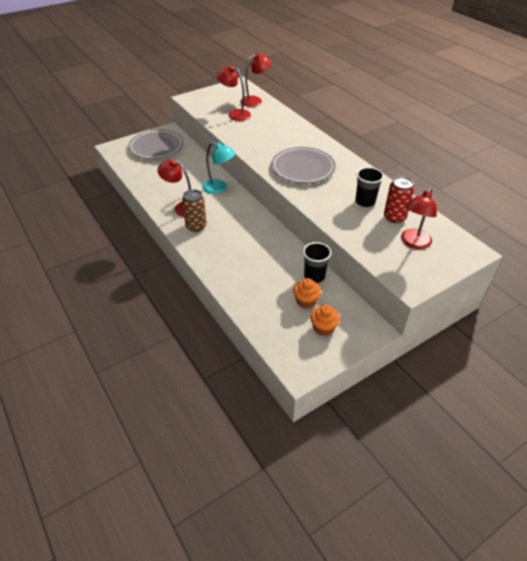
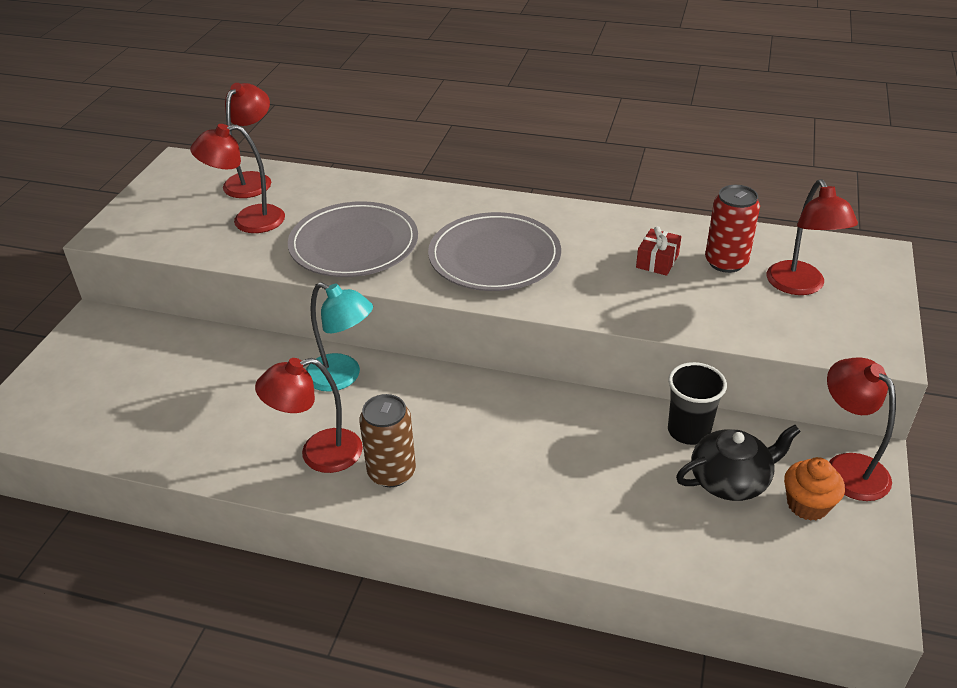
camera: 40 degrees left, 5 degrees down
grey plate [128,129,184,159] -> grey plate moved to [288,201,418,277]
turquoise lamp [202,142,235,194] -> turquoise lamp turned 45 degrees clockwise [306,282,373,392]
orange cupcake [293,278,321,309] -> black teapot [676,425,801,501]
black cup [355,167,384,207] -> red gift [636,226,681,276]
none -> red lamp [827,357,896,501]

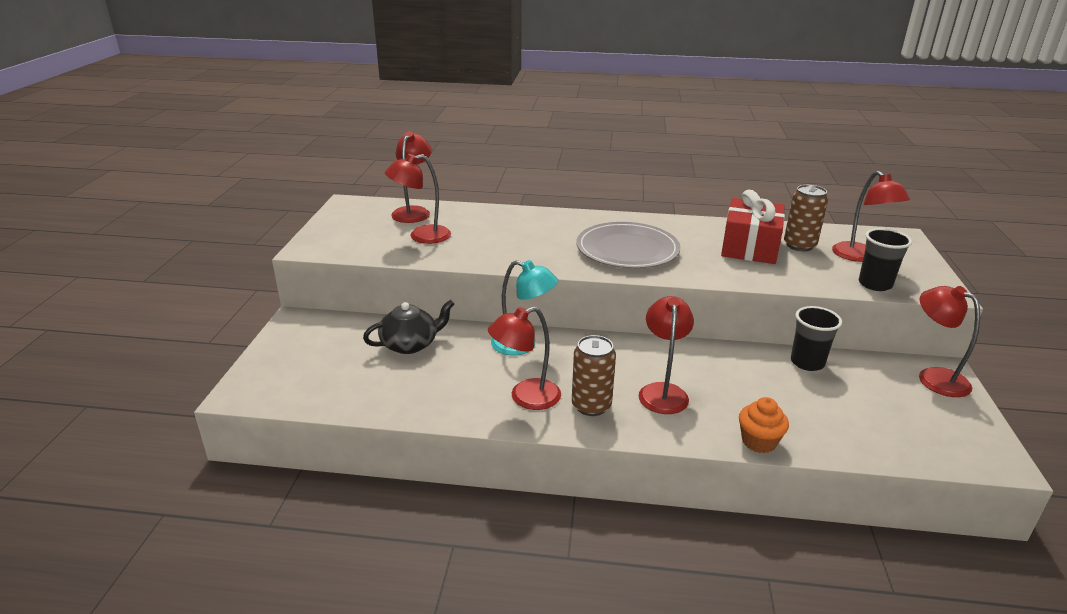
camera: 10 degrees left, 10 degrees down
grey plate [288,201,418,277] -> none
red gift [636,226,681,276] -> red gift [721,190,785,264], size x2.10
black teapot [676,425,801,501] -> black teapot moved to [363,300,454,354]
red can [705,185,760,273] -> brown can [784,185,828,251]
orange cupcake [784,457,845,521] -> orange cupcake moved to [739,397,789,453]
none -> red lamp [639,296,694,414]
none -> black cup [858,228,912,291]

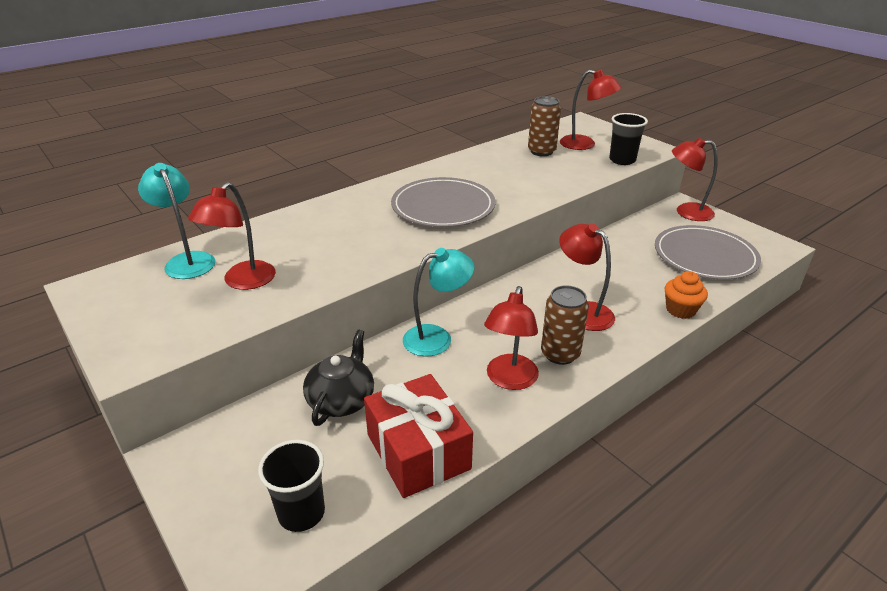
camera: 45 degrees left, 5 degrees up
red lamp [391,131,432,223] -> turquoise lamp [138,163,216,279]
red gift [721,190,785,264] -> red gift moved to [364,374,473,498]
black cup [791,306,842,371] -> black cup moved to [258,440,325,532]
none -> grey plate [655,225,761,280]

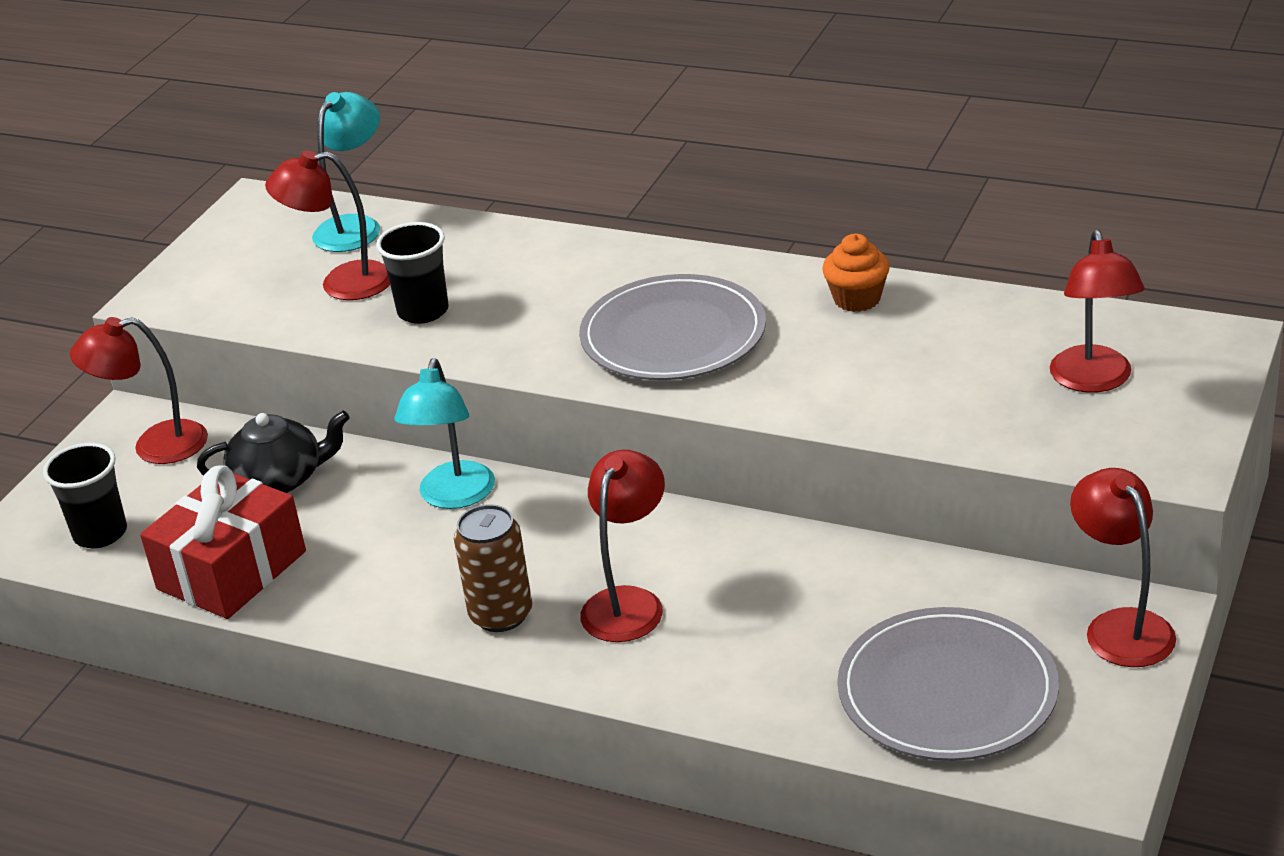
camera: 65 degrees right, 0 degrees up
turquoise lamp [403,248,475,356] -> turquoise lamp turned 60 degrees clockwise [394,358,495,509]
red lamp [484,286,539,390] -> red lamp moved to [70,317,208,464]
brown can [528,96,561,156] -> none
black cup [609,113,648,165] -> black cup moved to [376,222,449,324]
orange cupcake [665,271,708,319] -> orange cupcake moved to [822,234,890,312]

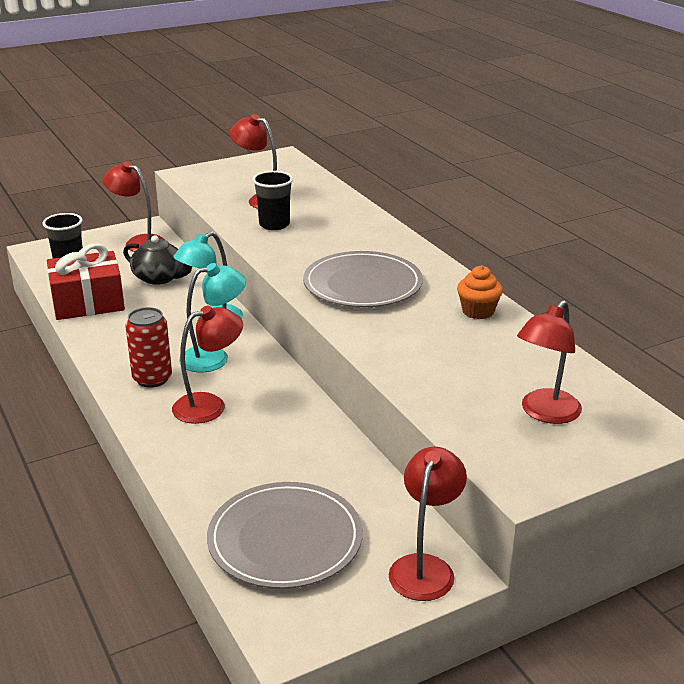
camera: 35 degrees right, 5 degrees down
turquoise lamp [312,92,380,252] -> turquoise lamp moved to [179,263,246,372]
brown can [454,504,532,632] -> red can [126,307,172,388]

